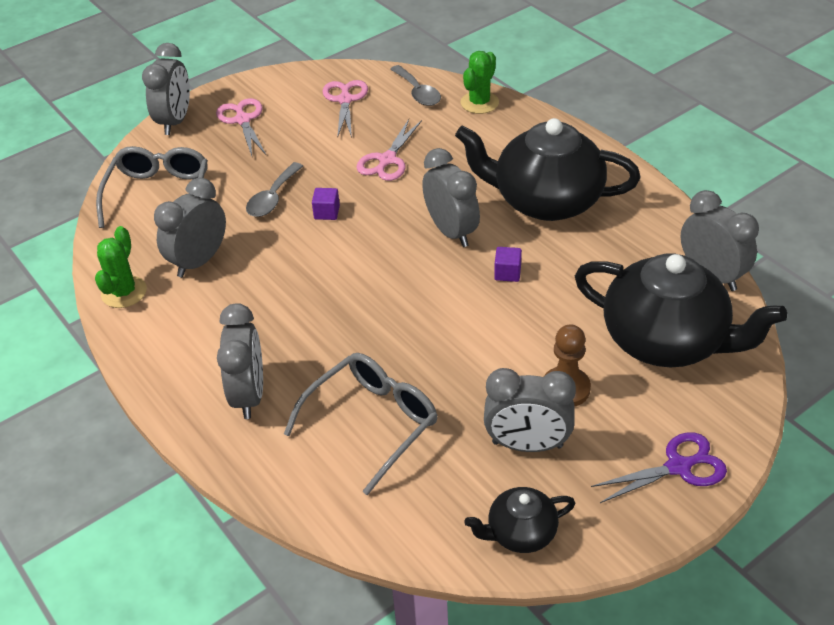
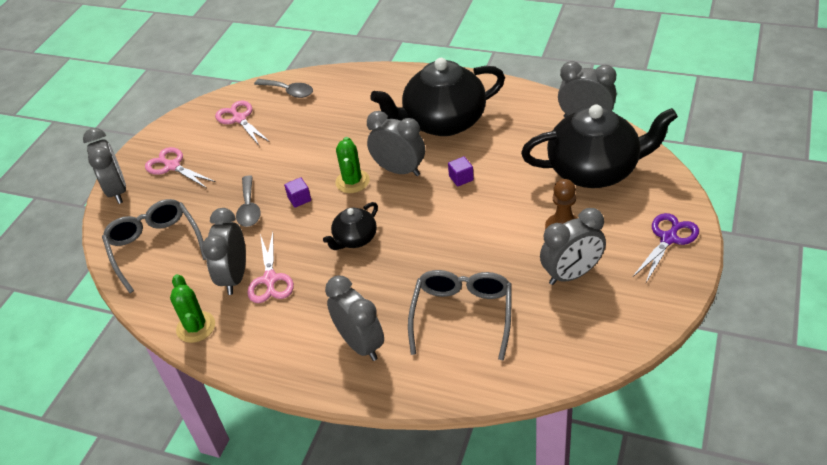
camera: 30 degrees left, 0 degrees up
pink scissors [356,119,422,181] -> pink scissors moved to [247,232,294,303]
green cactus [461,51,499,114] -> green cactus moved to [335,137,370,193]
black teapot [464,487,575,553] -> black teapot moved to [323,202,378,250]

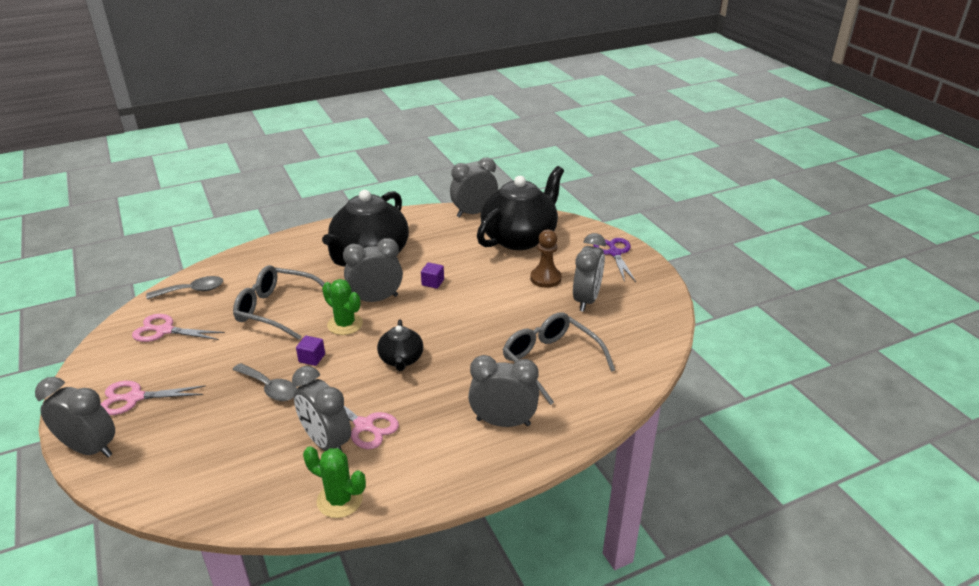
camera: 50 degrees left, 10 degrees down
grey glasses [102,199,206,293] -> grey glasses moved to [233,265,325,340]

